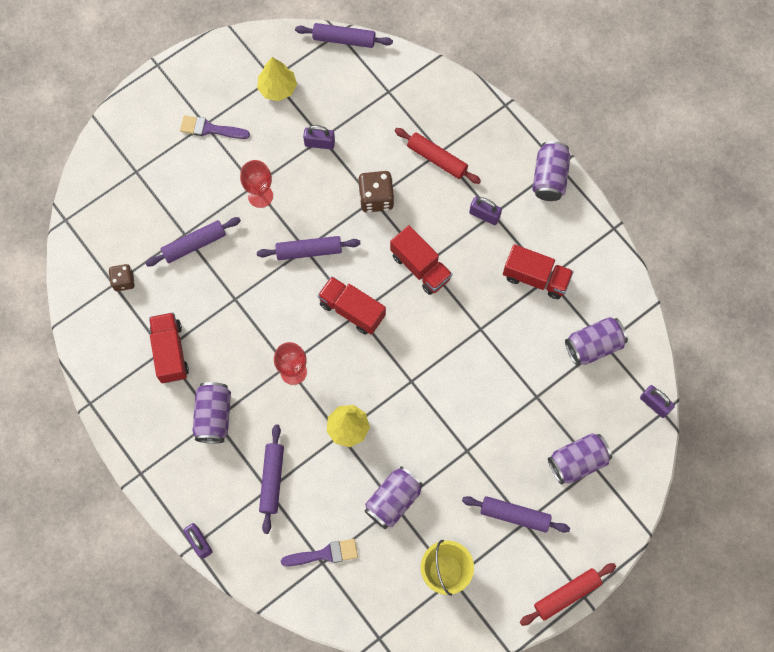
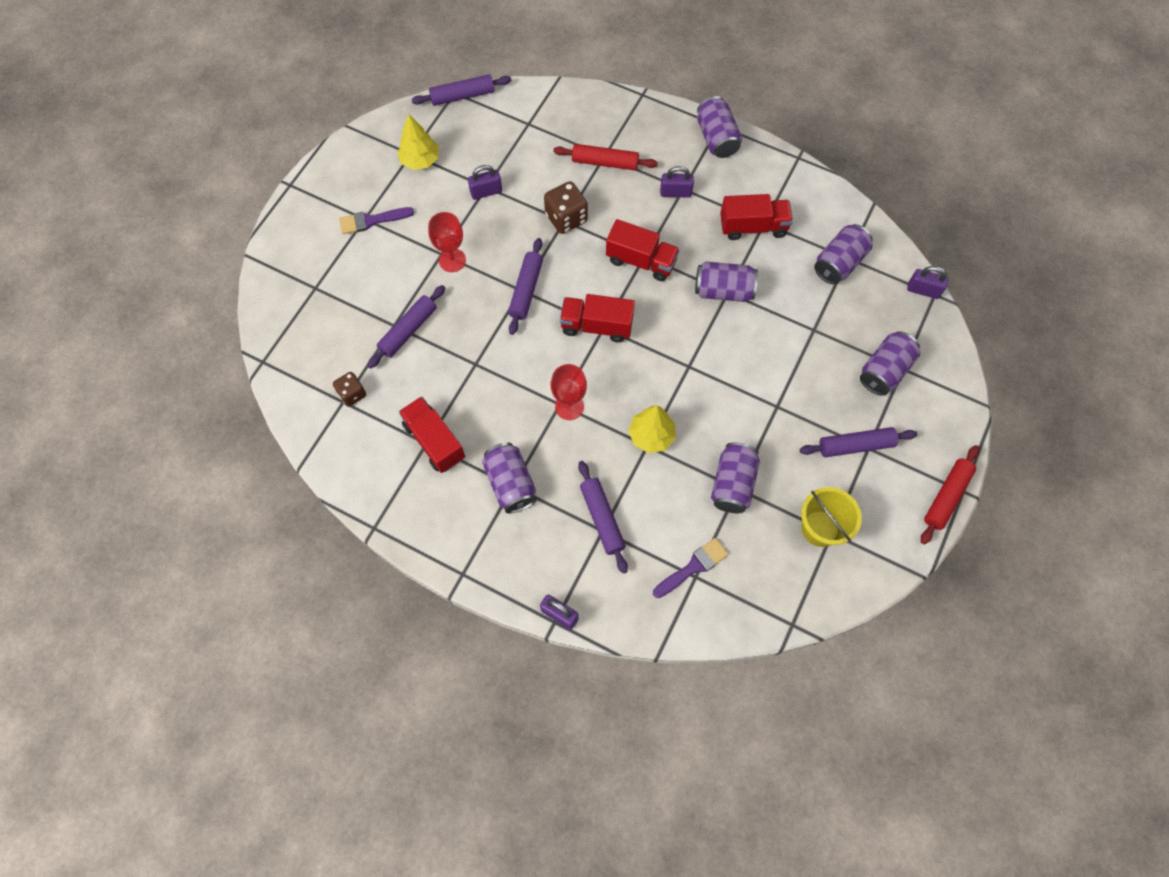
camera: 25 degrees left, 5 degrees down
purple rolling pin [257,236,360,260] -> purple rolling pin turned 45 degrees counterclockwise [508,238,543,335]
none -> purple can [695,261,758,302]

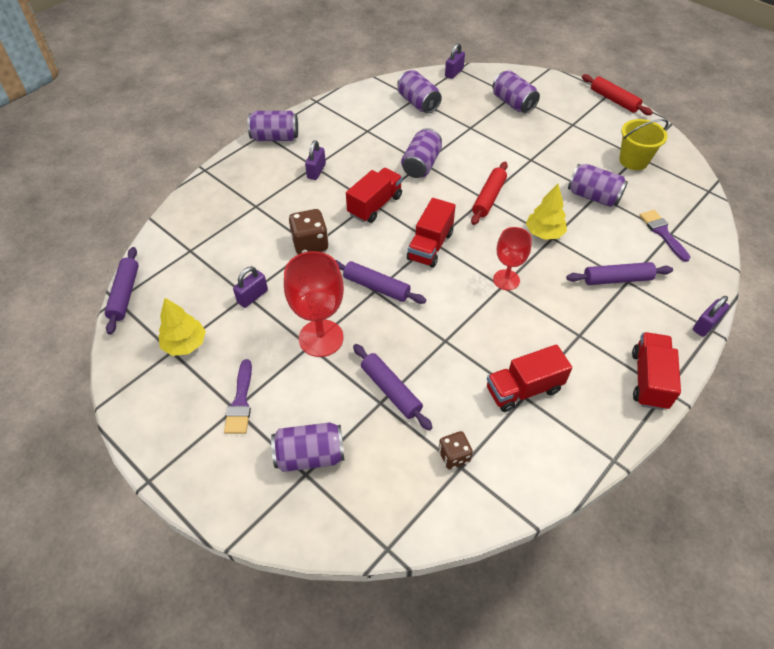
camera: 75 degrees left, 15 degrees down
red goblet [428,212,466,272] -> red goblet [284,251,344,357], size x1.57
purple padlock [468,165,502,200] -> purple padlock turned 45 degrees clockwise [233,266,268,308]
purple can [482,442,537,513] -> purple can moved to [271,422,345,472]
red rolling pin [553,144,658,170] -> red rolling pin moved to [471,162,508,225]
red truck [720,194,793,240] -> red truck moved to [632,332,681,410]
purple rolling pin [800,427,917,457] -> none

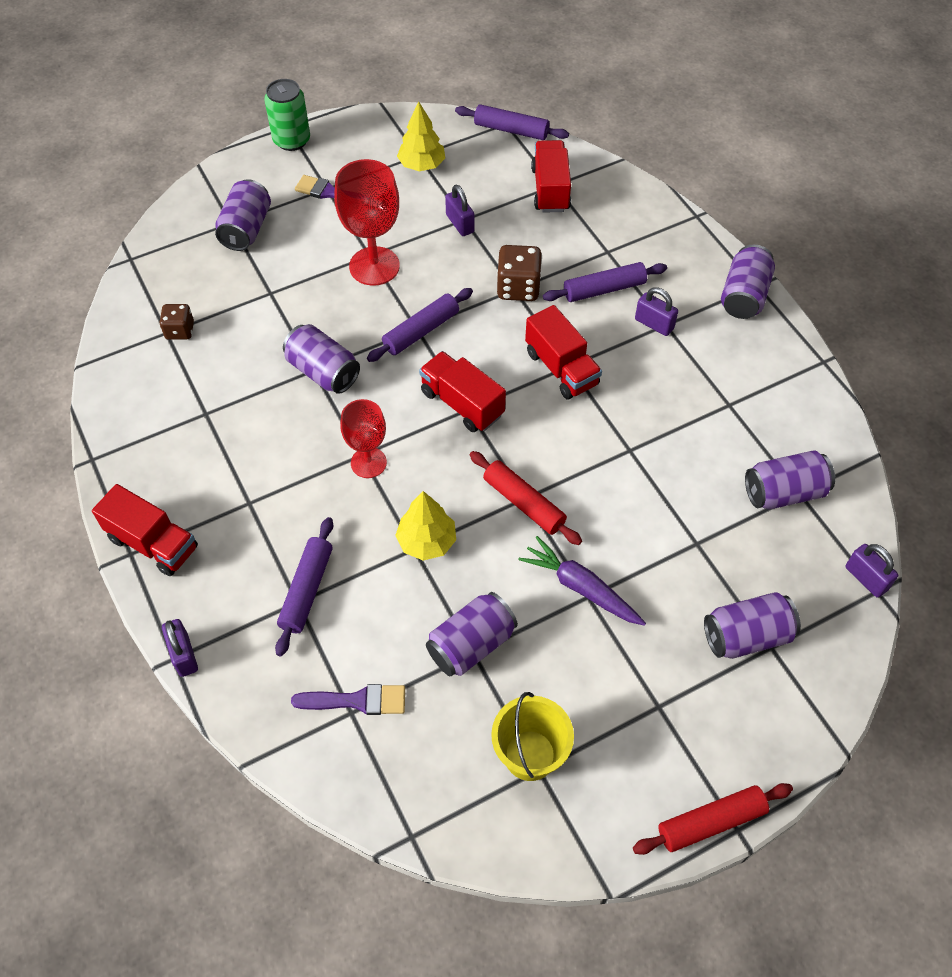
camera: 110 degrees right, 5 degrees up
purple rolling pin [353,344,433,431] -> purple rolling pin moved to [543,262,667,302]
purple can [401,128,442,178] -> purple can moved to [283,324,360,394]
red truck [487,344,572,412] -> red truck moved to [531,140,571,213]
none -> green can [264,79,310,151]
none -> purple carrot [518,536,646,626]

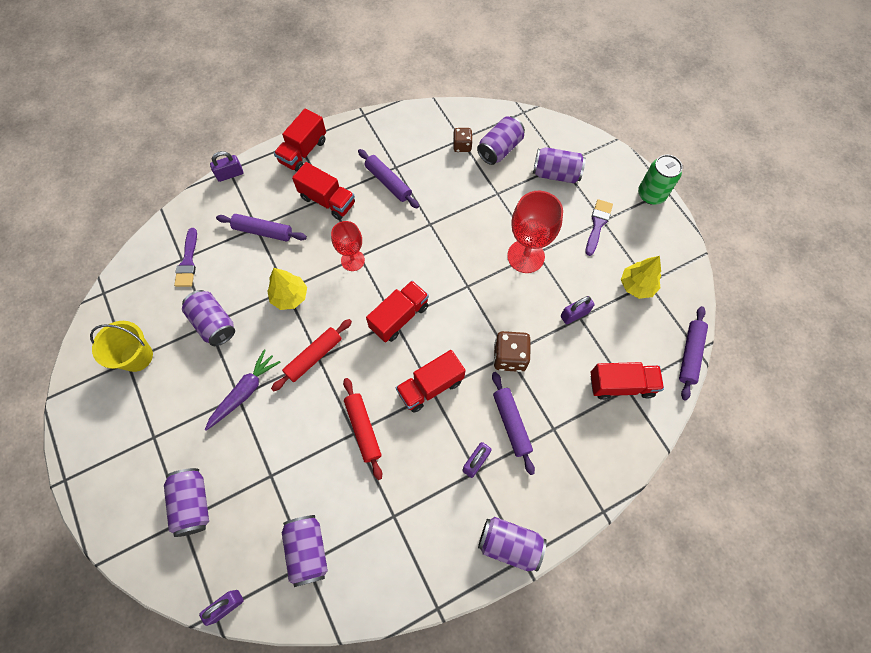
camera: 90 degrees right, 10 degrees up
purple can [283,324,360,394] -> purple can moved to [477,116,525,165]
purple rolling pin [367,288,473,362] -> purple rolling pin moved to [358,149,419,209]
red rolling pin [633,783,793,855] -> red rolling pin moved to [343,378,382,480]
none -> red truck [292,162,355,220]

